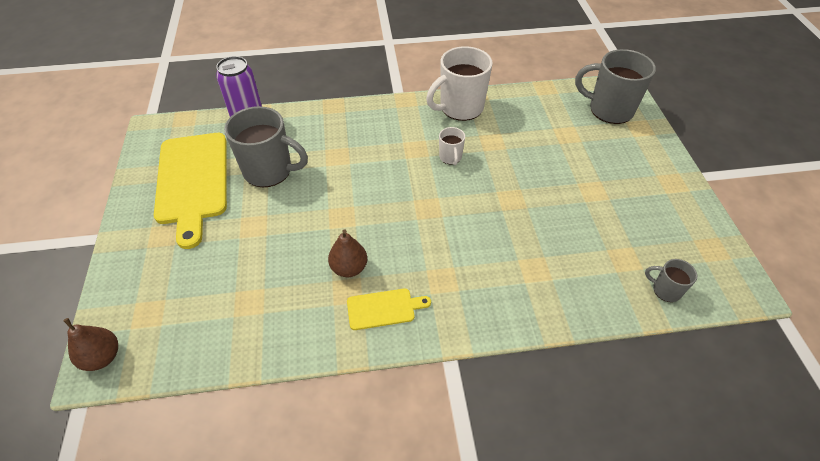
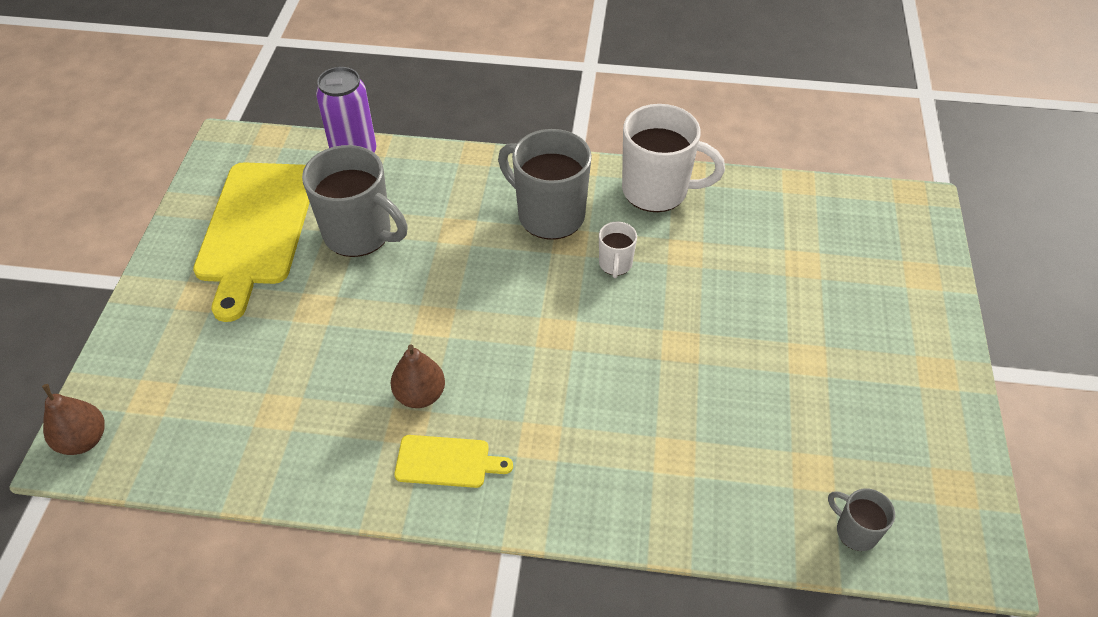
camera: 15 degrees right, 0 degrees up
white mug [426,46,493,121] -> white mug turned 150 degrees counterclockwise [622,104,725,212]
grey mug [575,49,656,124] -> grey mug moved to [498,129,592,239]

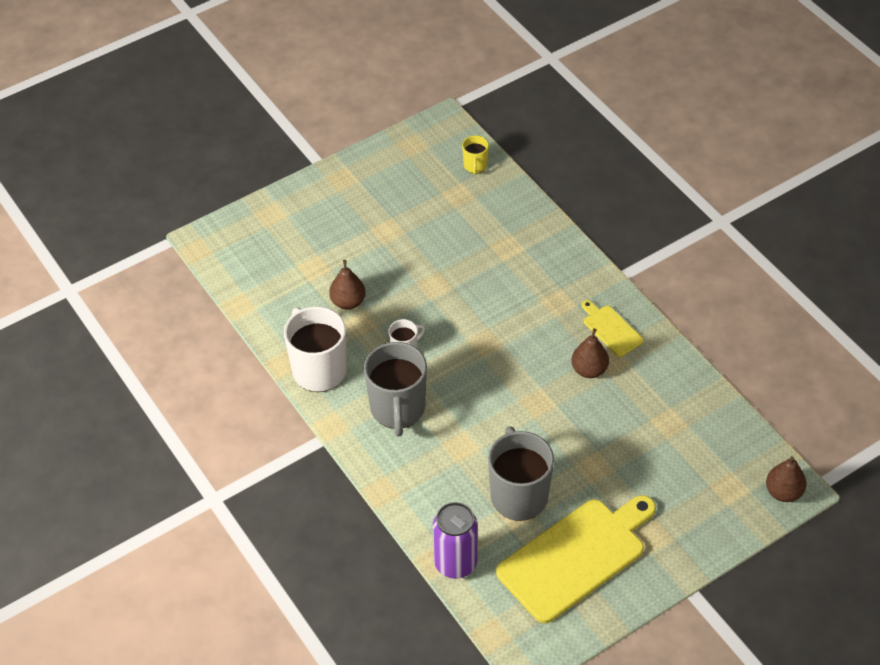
camera: 130 degrees left, 0 degrees up
grey mug [828,488,895,551] -> yellow mug [462,135,489,175]
none -> brown pear [329,260,366,309]

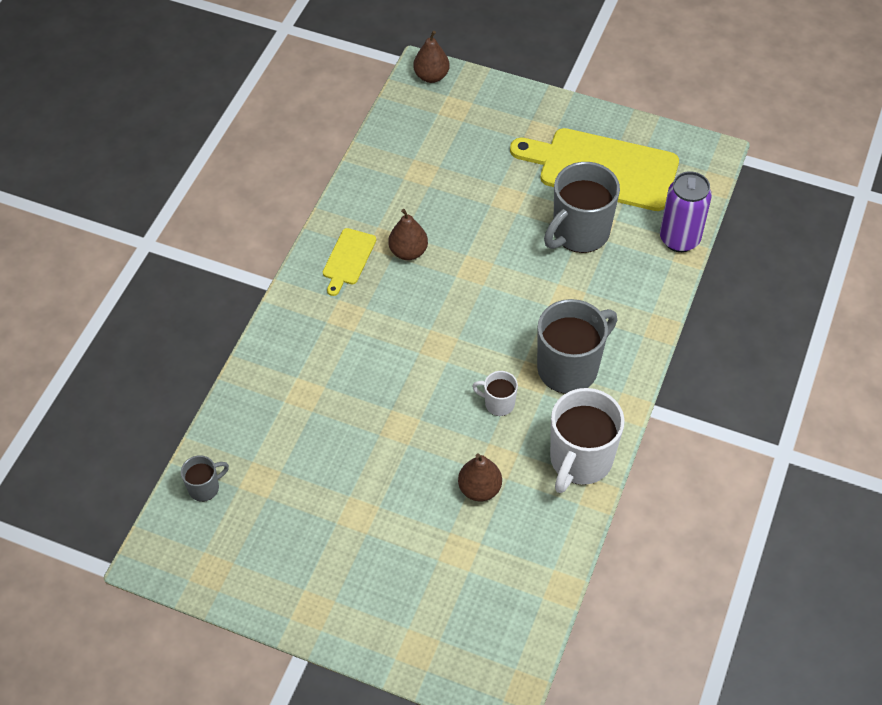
camera: 125 degrees left, 5 degrees up
yellow mug [462,135,489,175] -> grey mug [181,455,229,502]

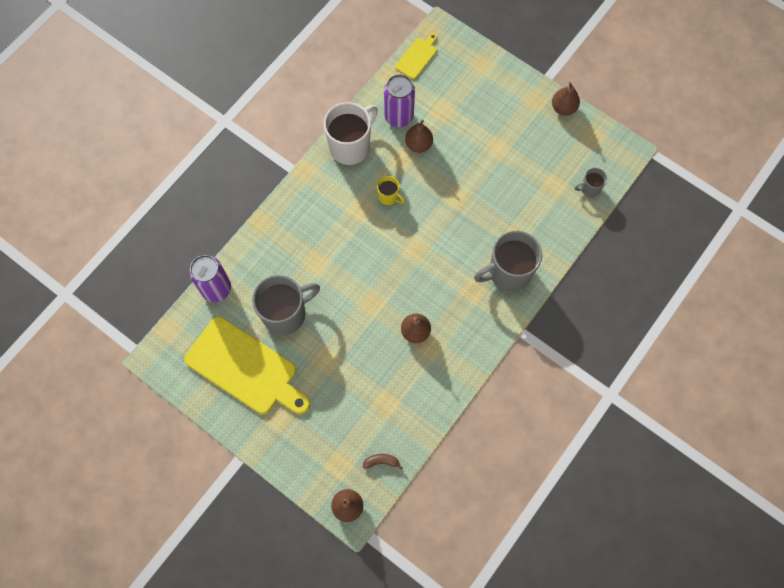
camera: 165 degrees left, 15 degrees up
yellow cutting board [323,228,376,296] -> yellow cutting board moved to [395,33,437,79]
white mug [472,371,518,416] -> yellow mug [377,176,405,205]
grey mug [537,299,617,394] -> grey mug moved to [474,231,542,291]
none -> brown banana [363,454,403,470]
none -> purple can [384,74,415,127]
none -> brown pear [552,82,580,116]

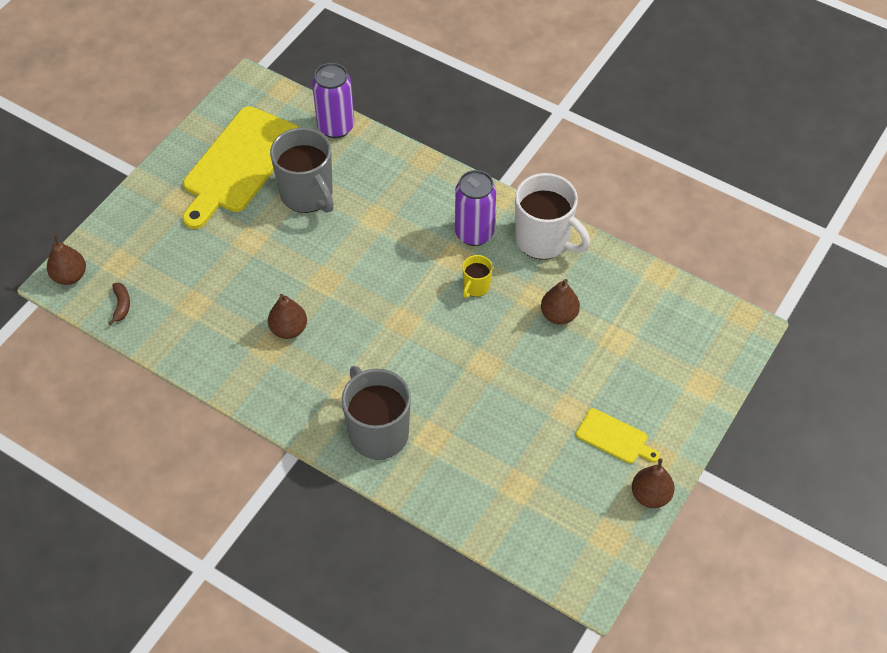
camera: 85 degrees right, 15 degrees down
purple can [384,74,415,127] -> purple can moved to [455,170,496,246]
yellow cutting board [395,33,437,79] -> yellow cutting board moved to [576,408,660,464]
grey mug [574,168,607,197] -> none

